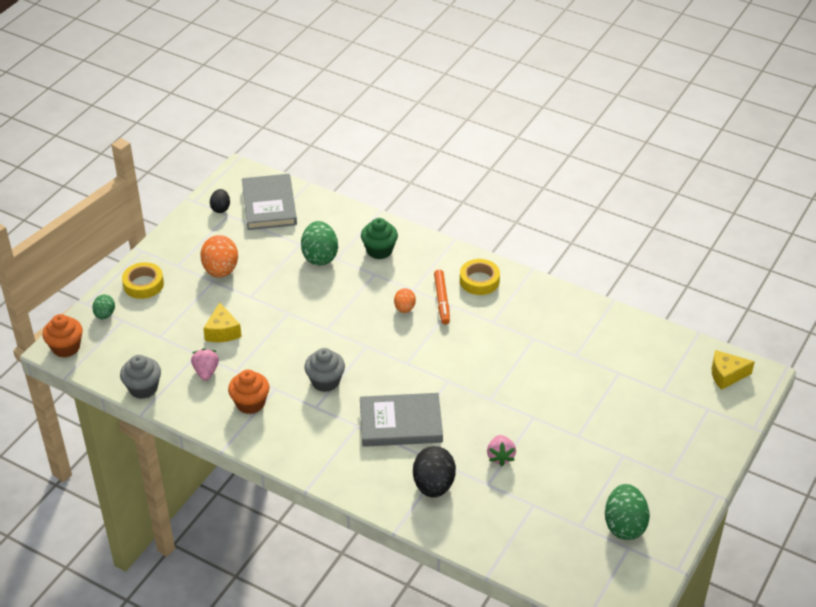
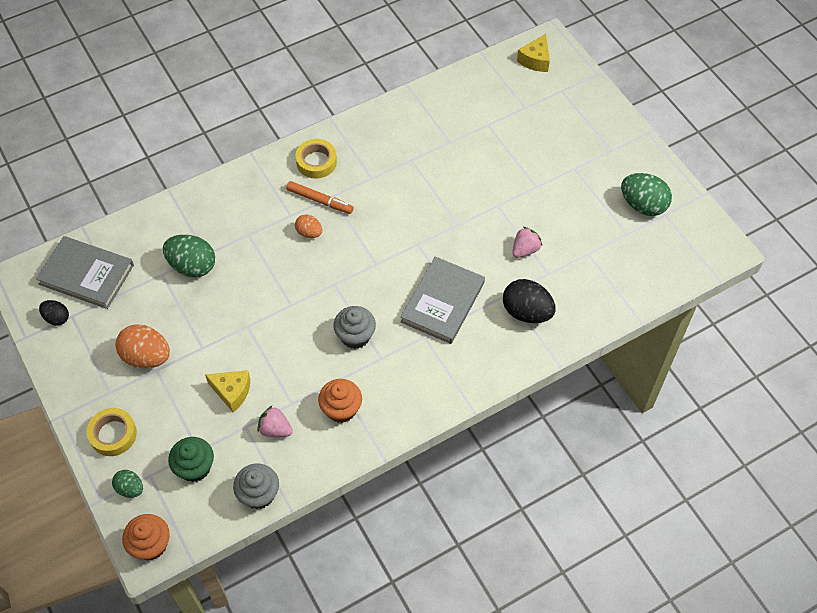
camera: 60 degrees left, 15 degrees up
green cupcake [361,218,398,259] -> green cupcake moved to [168,437,214,482]
pink strawberry [487,435,516,466] -> pink strawberry turned 75 degrees counterclockwise [512,227,542,258]

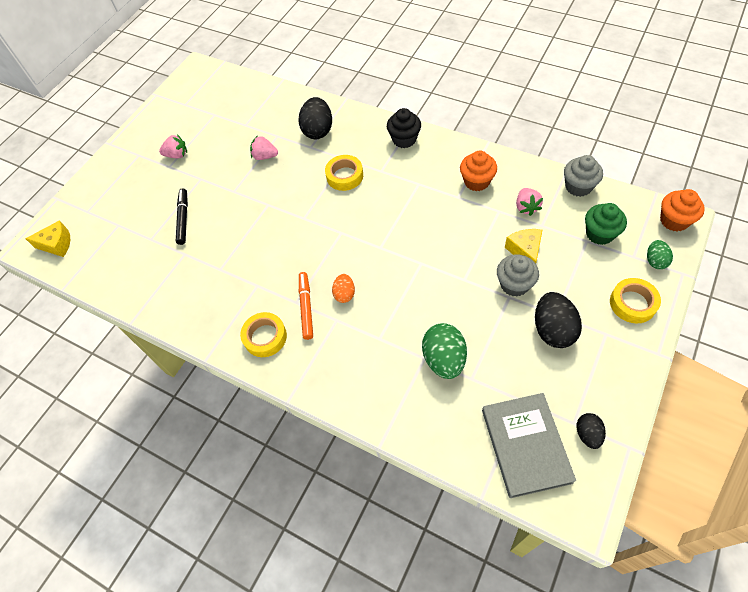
camera: 115 degrees left, 0 degrees up
orange egg [115,324,170,368] -> black egg [535,292,582,348]
grey cupcake [334,306,376,349] -> grey cupcake moved to [497,254,539,297]
grey book [400,256,485,344] -> yellow tape [325,155,363,191]
green egg [621,173,672,216] -> none
none -> pink strawberry [159,134,187,158]
none -> black marker [176,188,188,245]
none -> black cupcake [387,108,421,148]

